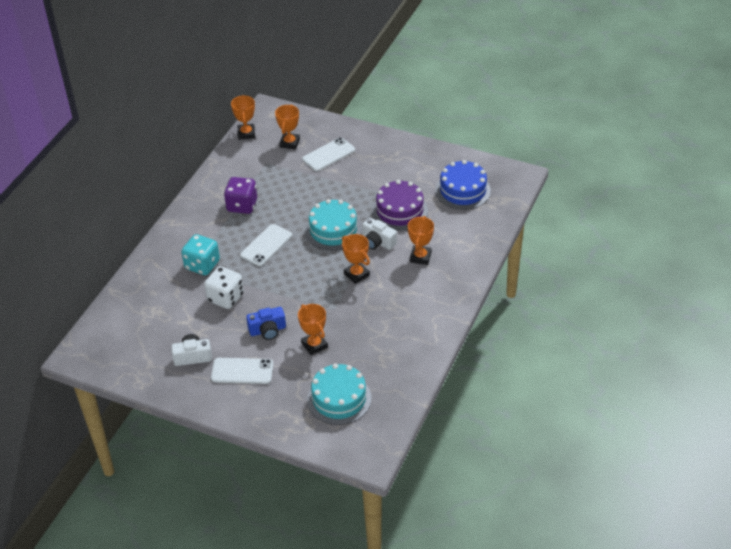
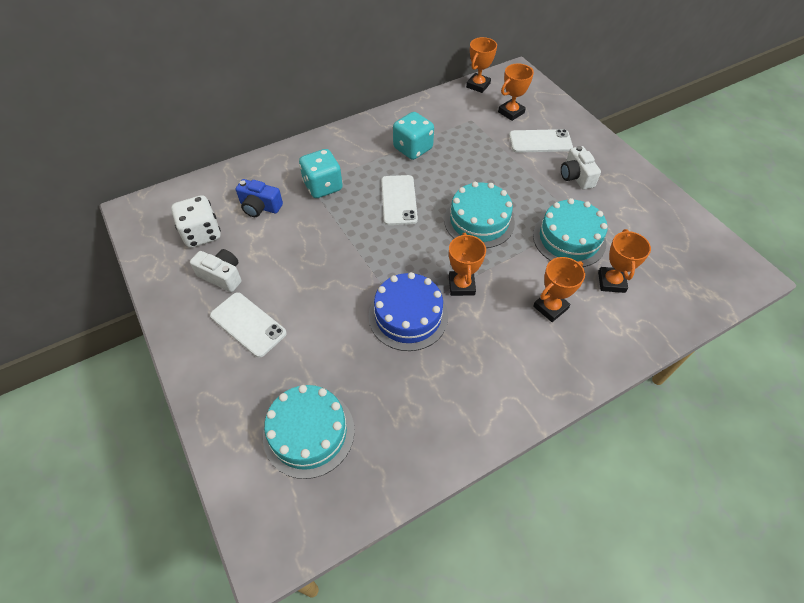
camera: 35 degrees right, 10 degrees up
white dice [204,266,244,309] -> white dice moved to [171,195,221,248]
purple dice [224,177,257,214] -> turquoise dice [393,112,434,160]
white phone [240,224,292,266] -> white phone turned 75 degrees counterclockwise [381,175,418,225]
blue camera [246,307,286,340] -> blue camera moved to [236,179,283,217]
orange trophy [298,304,328,355] -> orange trophy moved to [598,229,651,293]
white camera [362,218,397,250] -> white camera moved to [561,146,601,190]
purple cake [372,180,428,231] -> turquoise cake [533,198,608,267]
blue cake [436,160,491,210] -> blue cake moved to [369,272,448,351]

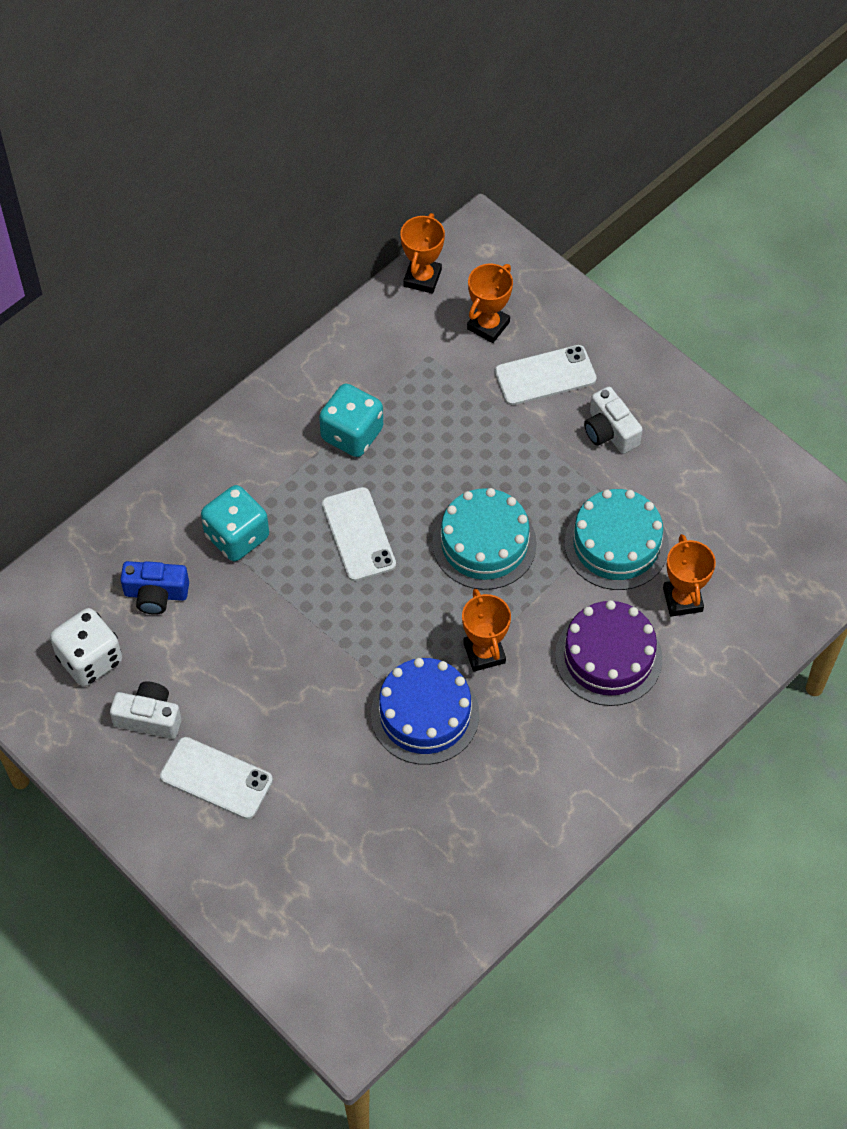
camera: 15 degrees left, 5 degrees up
turquoise cake [263,385,355,479] -> none
orange trophy [533,257,585,322] -> purple cake [555,600,663,706]

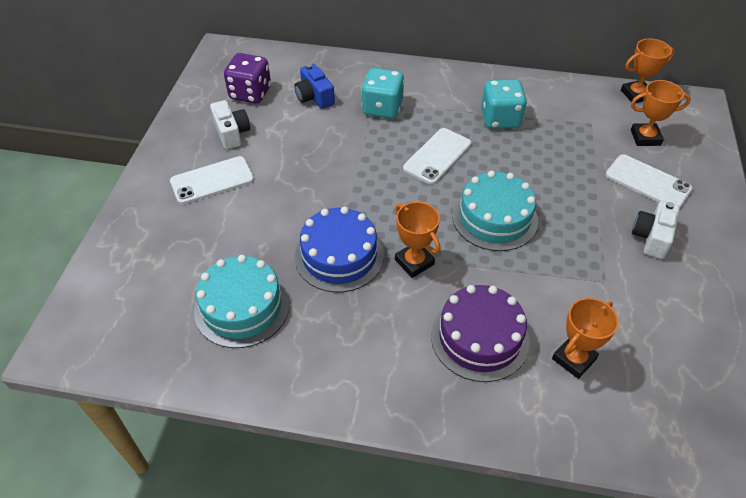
camera: 55 degrees right, 10 degrees down
white dice [50,608,122,686] -> purple dice [224,53,271,103]
white phone [160,737,273,819] -> white phone turned 75 degrees clockwise [170,156,254,204]
orange trophy [462,589,511,672] -> orange trophy turned 75 degrees counterclockwise [395,202,441,278]
turquoise cake [565,489,669,590] -> turquoise cake moved to [194,255,290,348]

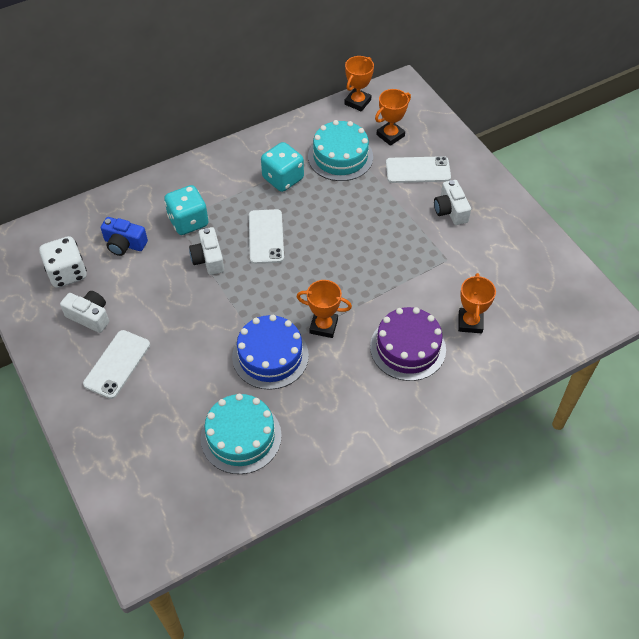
camera: 40 degrees left, 5 degrees up
purple dice [224,53,271,103] -> white dice [39,236,87,288]
turquoise cake [452,171,538,251] -> turquoise cake moved to [308,120,373,181]
none -> white camera [189,227,224,275]

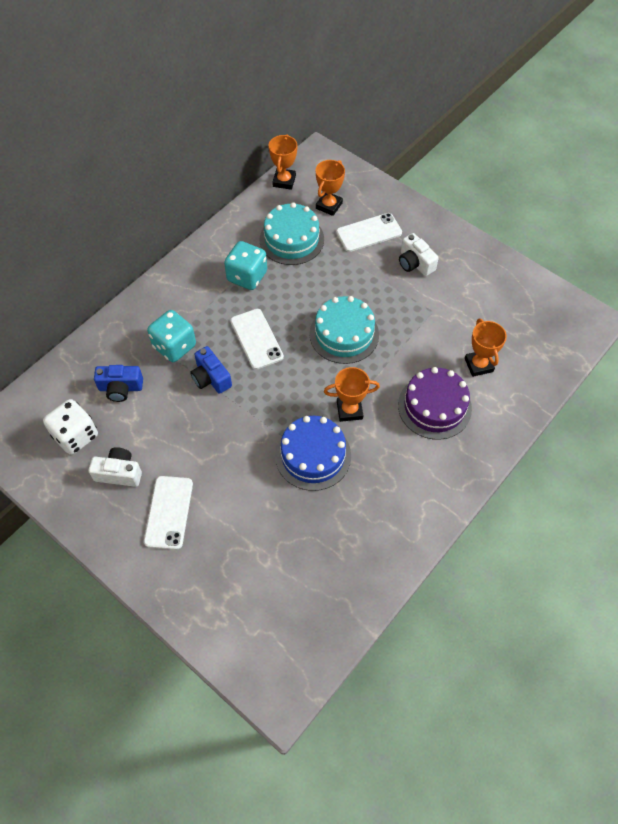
camera: 20 degrees left, 5 degrees up
white camera [189,227,224,275] -> blue camera [190,346,232,394]
turquoise cake [201,394,282,474] -> turquoise cake moved to [309,296,379,364]

